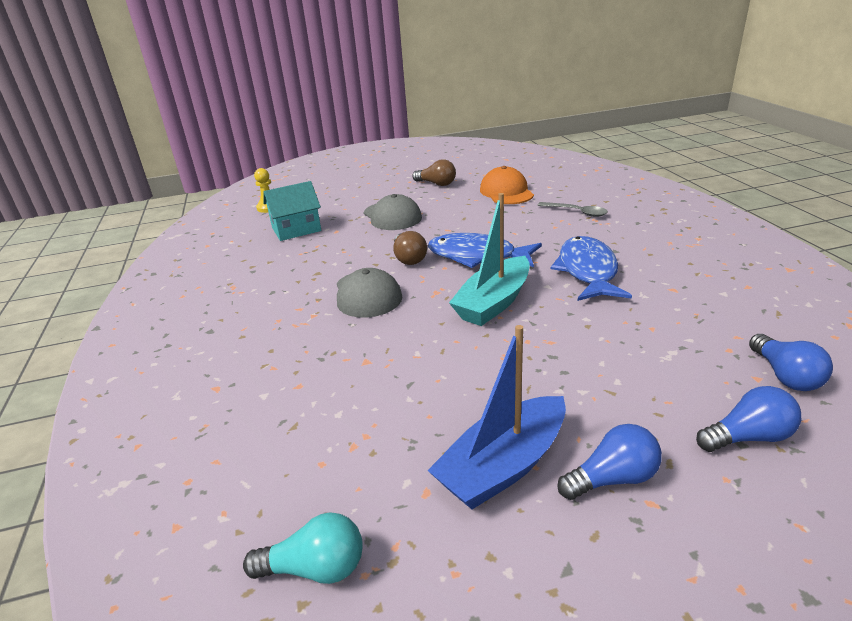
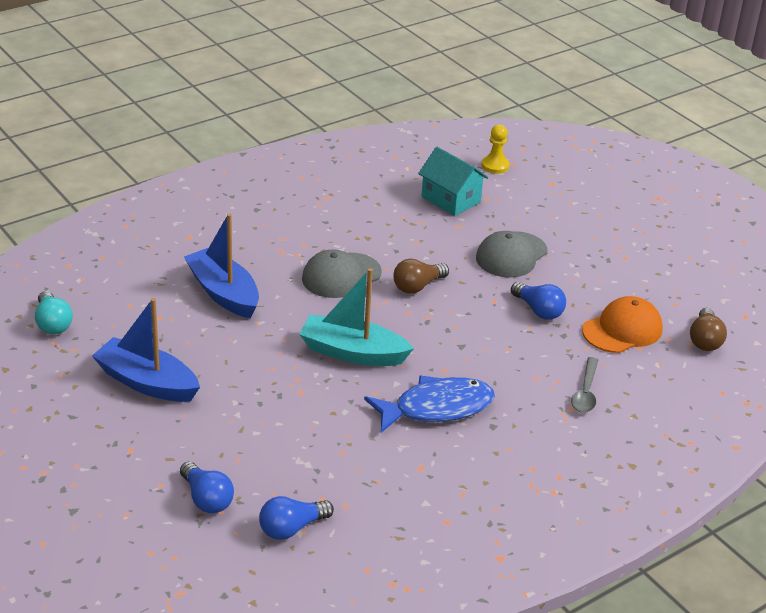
camera: 65 degrees right, 5 degrees up
brown light bulb [412,159,456,186] -> brown light bulb moved to [690,308,727,351]
blue fish [428,233,542,268] -> none
blue light bulb [557,424,662,500] -> blue light bulb moved to [511,282,566,320]
none -> blue boat [184,213,259,318]

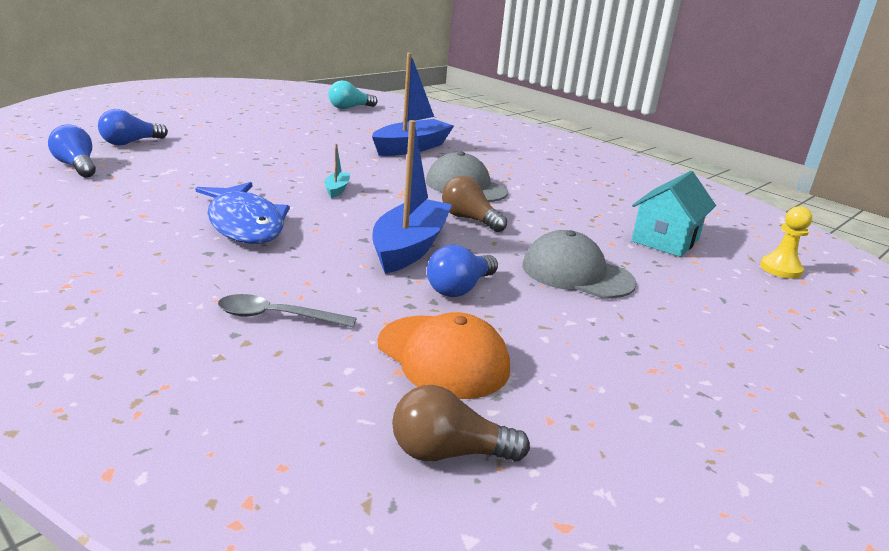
camera: 80 degrees right, 10 degrees down
blue boat [92,298,200,402] -> blue boat moved to [372,120,452,274]
turquoise boat [299,268,414,366] -> turquoise boat [324,144,350,198], size x0.44

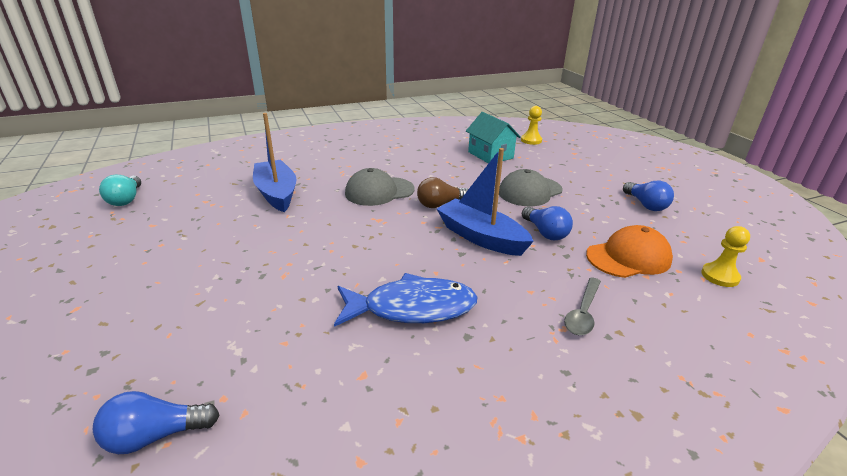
camera: 65 degrees left, 5 degrees up
blue light bulb [98,109,168,146] -> blue light bulb moved to [623,180,674,211]
turquoise boat [324,144,350,198] -> none
brown light bulb [392,385,530,462] -> yellow pawn [701,226,750,287]

